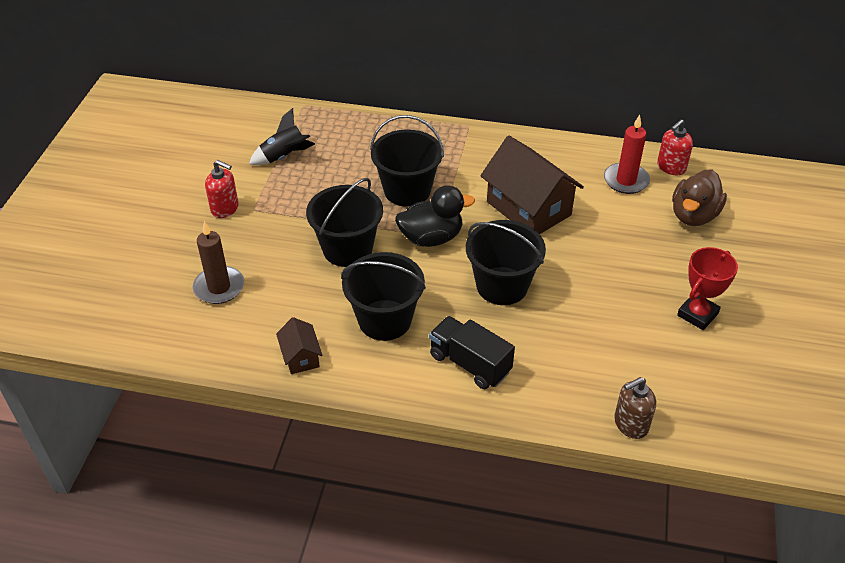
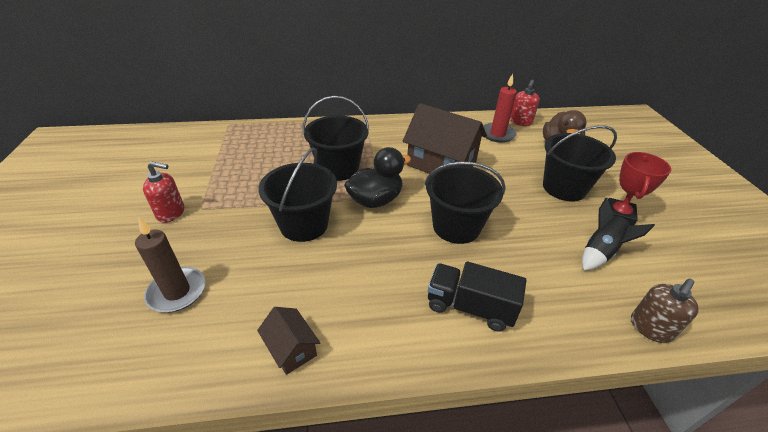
camera: 20 degrees left, 5 degrees down
black rocket [249,108,315,165] -> black rocket moved to [582,198,655,271]
black bucket [341,252,426,341] -> black bucket moved to [543,125,617,201]

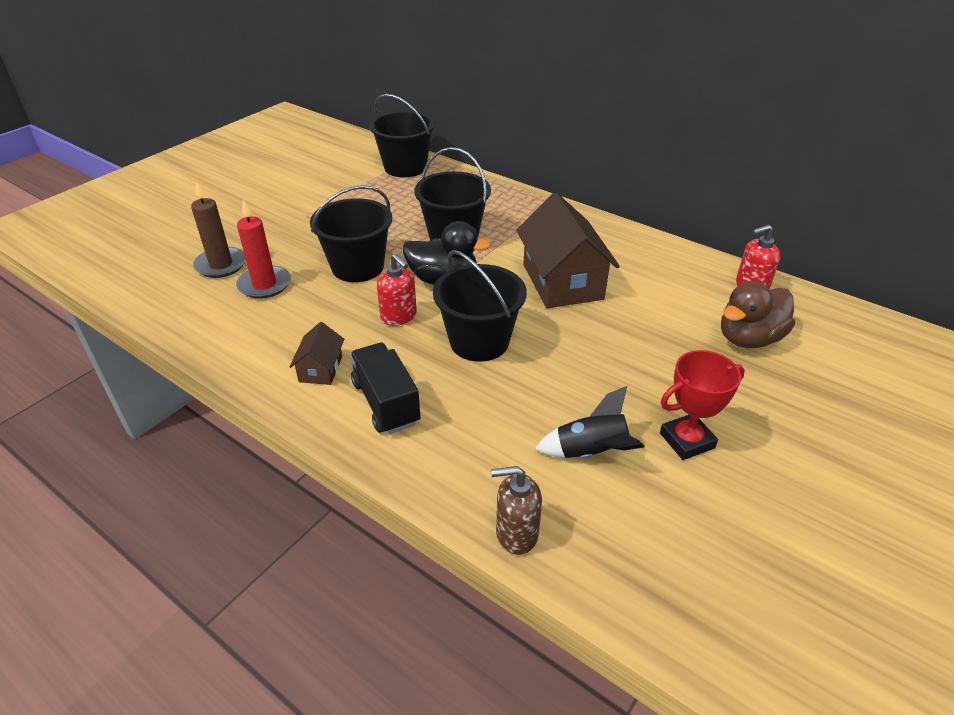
camera: 45 degrees right, 0 degrees up
red soap dispenser [143,161,184,223] -> red soap dispenser moved to [377,254,417,326]
brown house [257,307,320,375] -> brown house moved to [289,322,344,385]
red candle [483,74,517,143] -> red candle moved to [236,199,291,299]
black bucket [543,125,617,201] -> black bucket moved to [369,94,435,177]

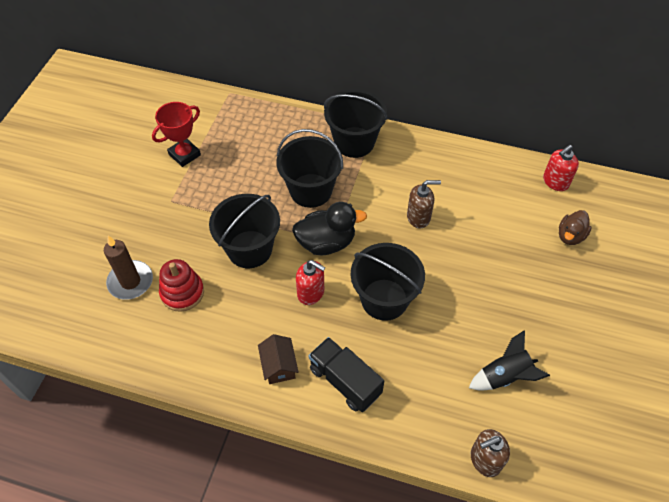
camera: 20 degrees left, 15 degrees up
red candle [236,199,291,299] -> red stacking toy [159,259,204,312]
black bucket [369,94,435,177] -> black bucket moved to [324,89,388,158]
brown house [516,193,620,308] -> brown soap dispenser [407,180,441,228]
red trophy [660,350,745,460] -> red trophy moved to [152,102,201,167]
brown duck [721,281,795,348] -> brown duck [559,210,592,245], size x0.64

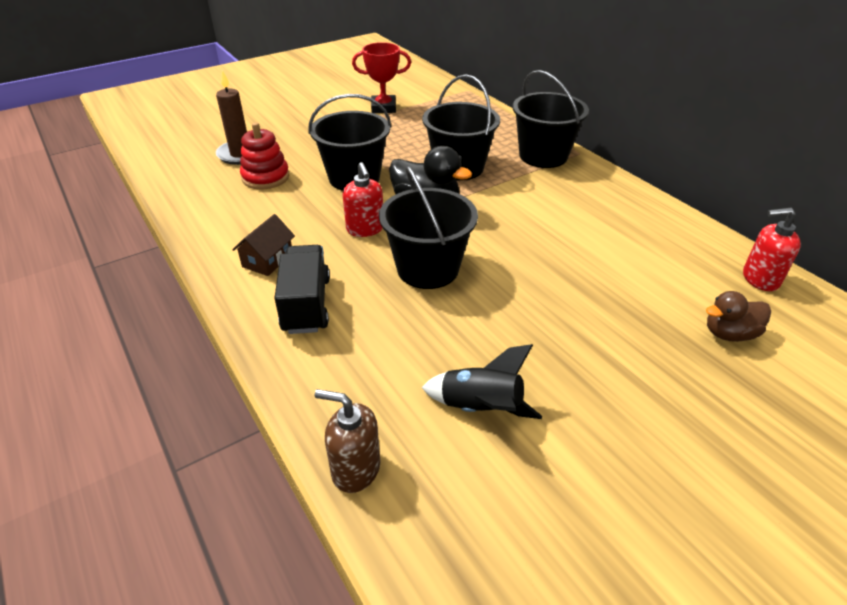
camera: 40 degrees right, 15 degrees down
brown soap dispenser [407,180,441,228] -> none

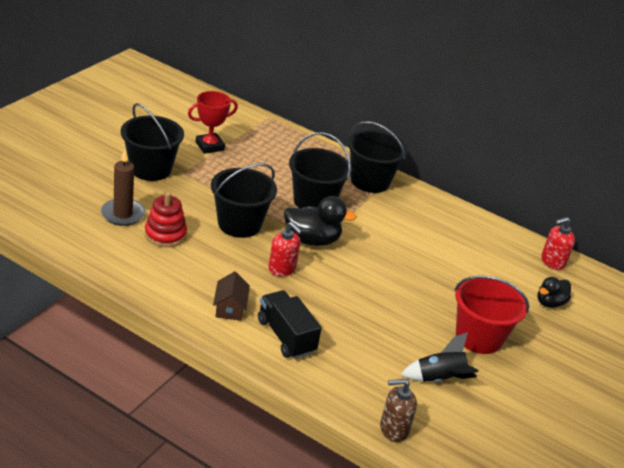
camera: 30 degrees left, 5 degrees down
black bucket [379,165,478,289] -> black bucket moved to [121,103,184,181]
brown duck [706,291,771,342] -> black duck [537,277,571,308]
none -> red bucket [455,275,529,354]

